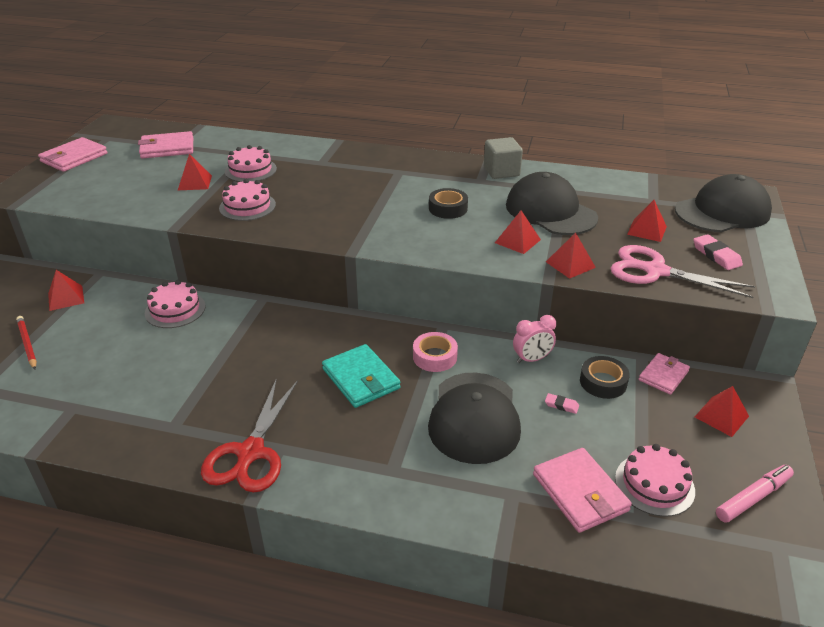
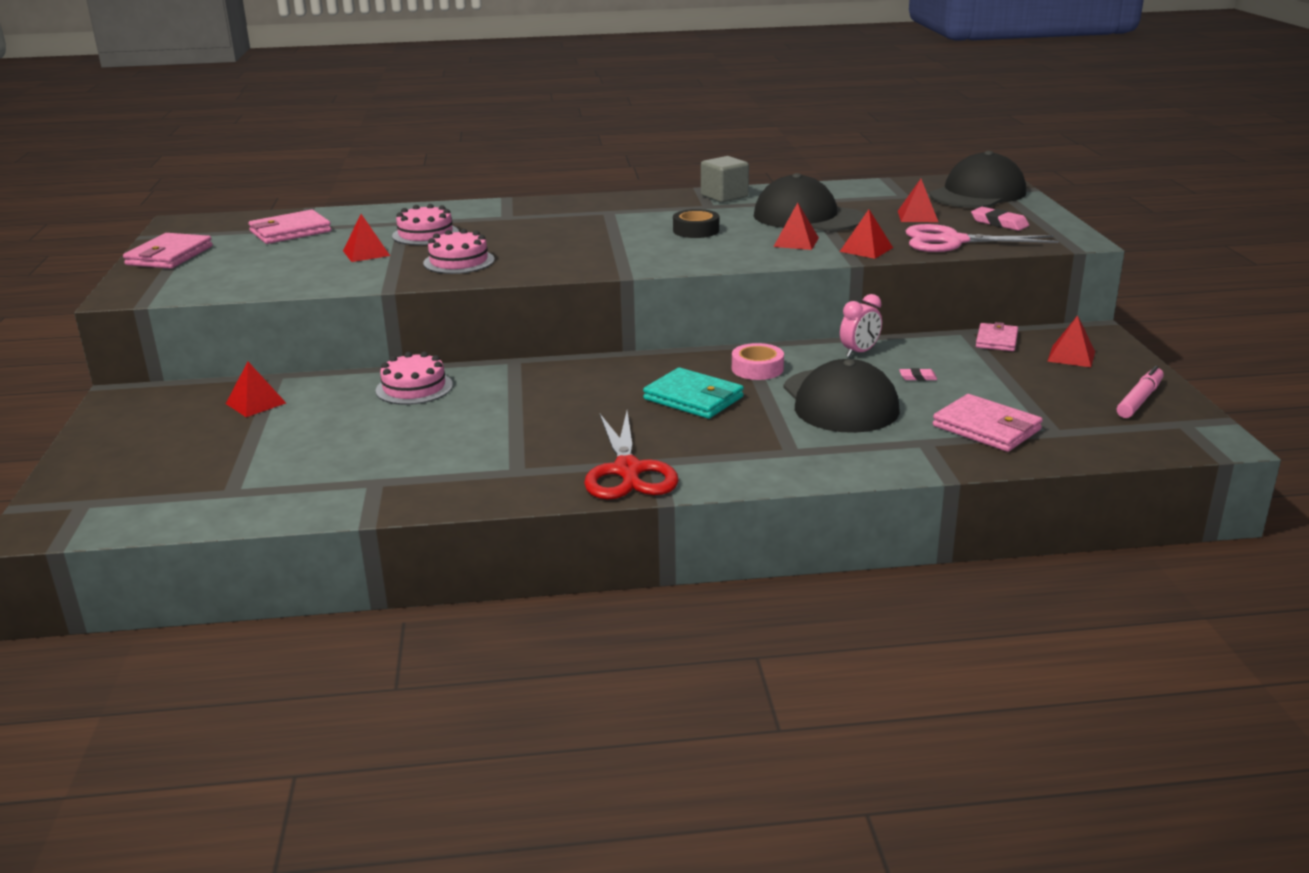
camera: 20 degrees left, 10 degrees down
red pencil [16,316,37,370] -> none
black tape [580,356,630,399] -> none
pink cake [615,444,695,517] -> none

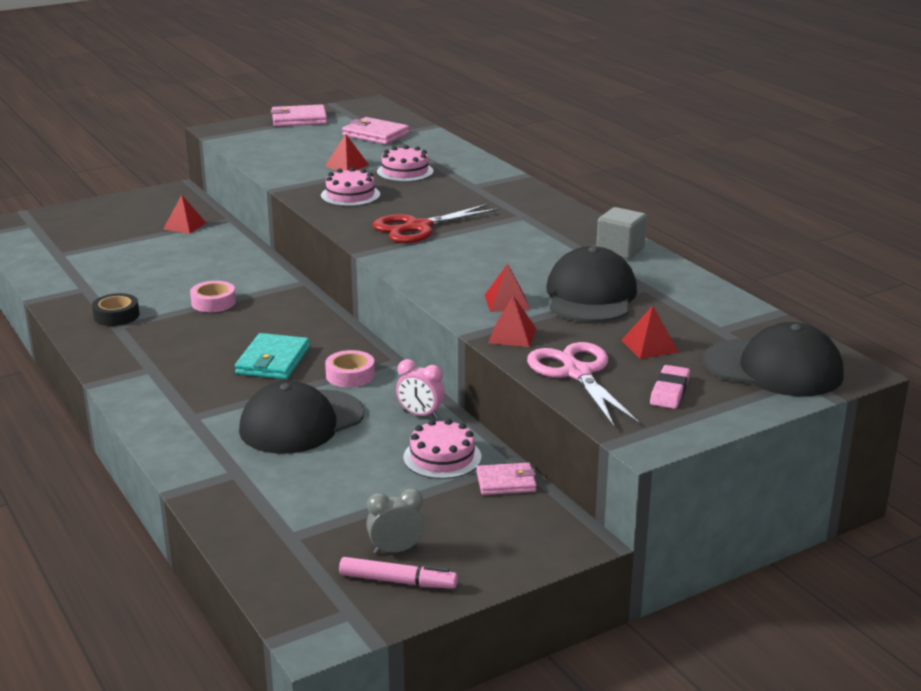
camera: 65 degrees right, 0 degrees up
pink cake [376,352,453,405] -> pink cake moved to [403,419,481,479]
red scissors [584,411,679,500] -> red scissors moved to [373,204,500,243]
black tape [673,209,719,238] -> black tape moved to [92,293,139,326]
pink eraser [899,368,937,381] -> none
pink wallet [933,394,1043,452] -> none
red pyramid [1047,315,1095,367] -> none
none -> pink tape [190,281,236,312]
none -> grey clock [366,488,425,554]

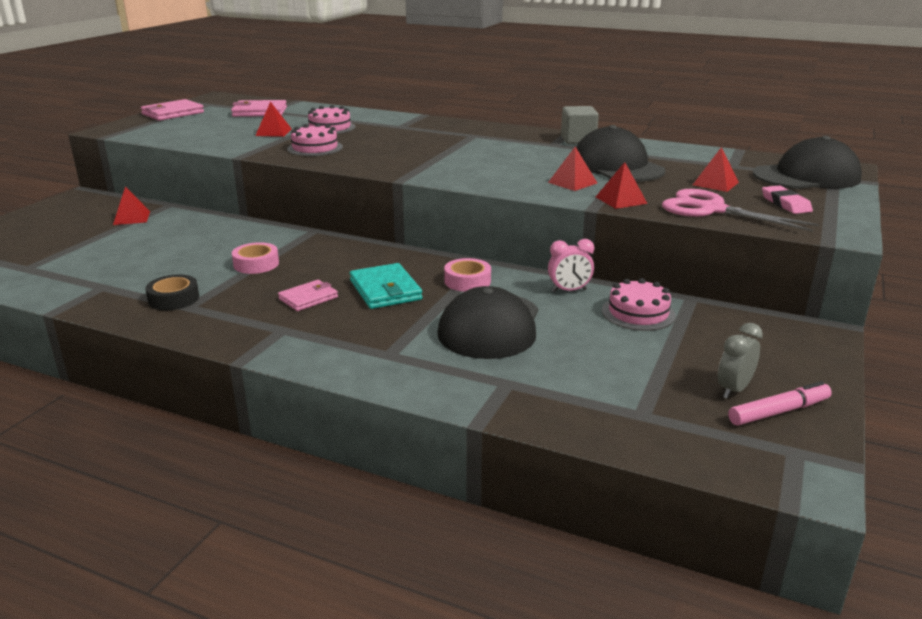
camera: 35 degrees left, 0 degrees up
red scissors [373,204,500,243] -> none
pink wallet [477,463,537,495] -> pink wallet moved to [278,280,338,311]

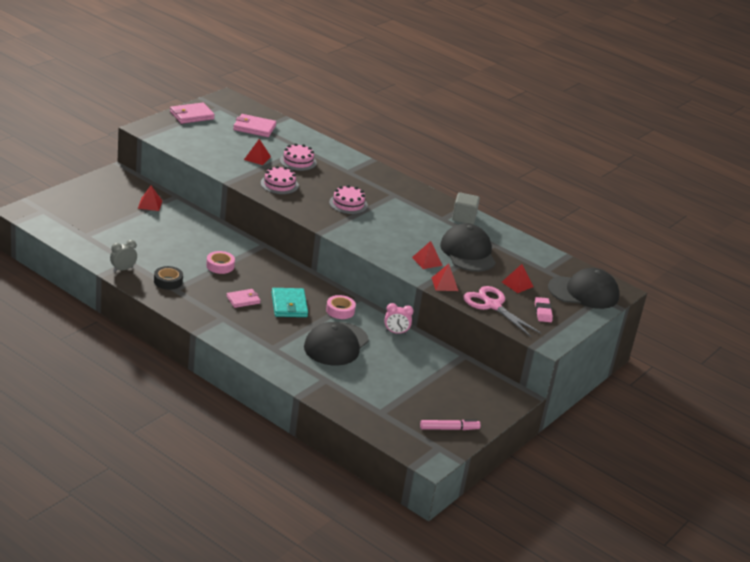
camera: 10 degrees right, 5 degrees up
pink cake [602,278,676,331] -> pink cake moved to [329,185,368,214]
grey clock [718,323,763,399] -> grey clock moved to [110,240,137,272]

